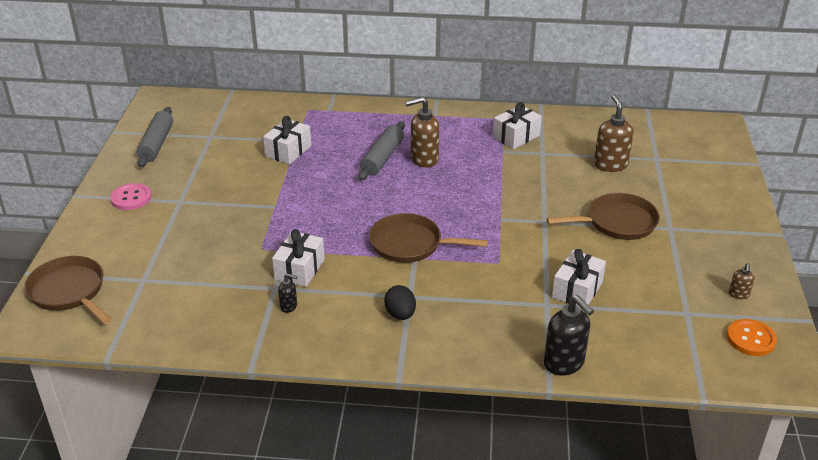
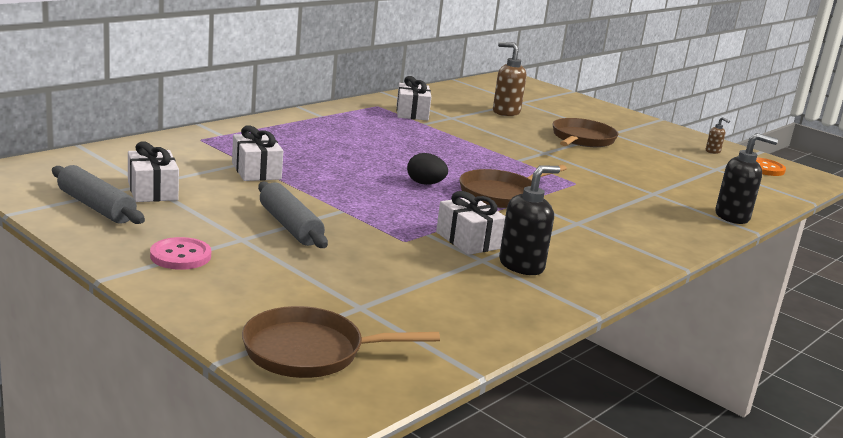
camera: 55 degrees left, 15 degrees down
black soap dispenser [278,273,297,313] -> black soap dispenser [499,165,560,275], size x2.01
grey rolling pin [359,121,405,180] -> grey rolling pin moved to [258,182,328,248]
black egg [384,285,416,320] -> black egg moved to [407,153,448,185]
brown soap dispenser [405,97,439,168] -> none
white gift [552,249,606,308] -> white gift moved to [128,142,179,202]

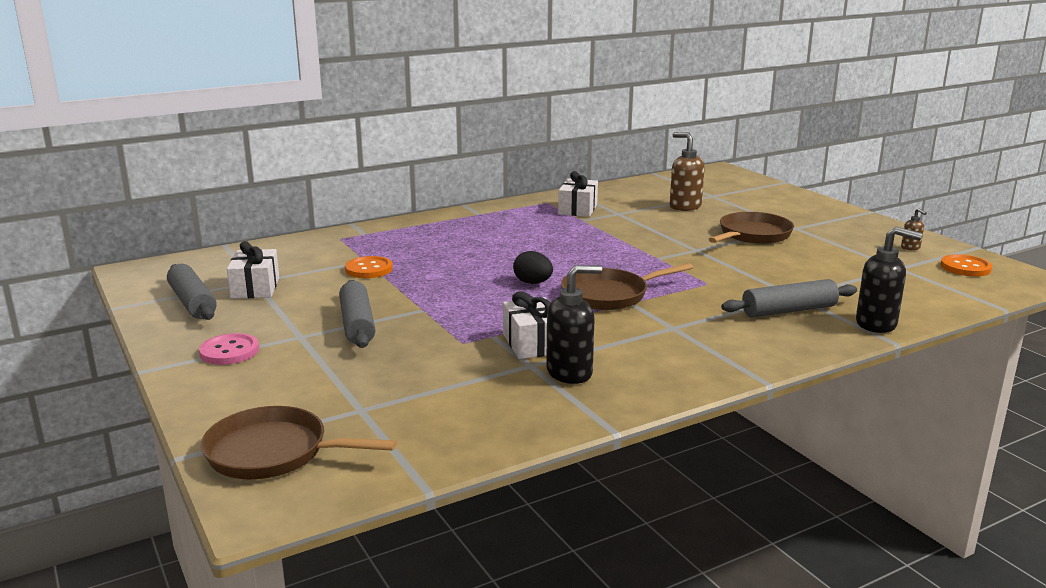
camera: 20 degrees right, 0 degrees up
white gift [232,126,283,181] -> orange button [345,256,393,278]
none -> grey rolling pin [721,279,857,317]

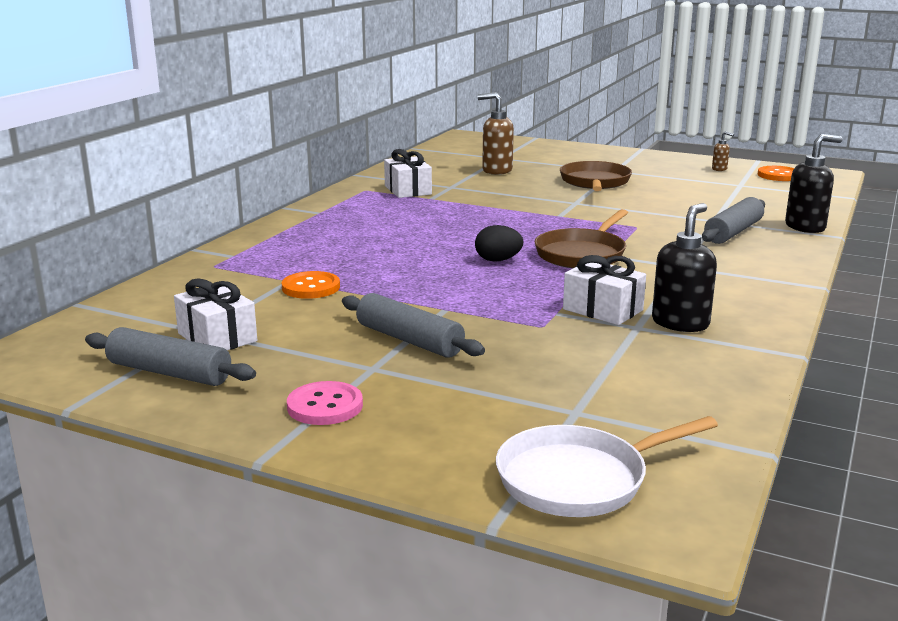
camera: 35 degrees left, 0 degrees up
brown pan [201,406,397,479] -> white pan [496,416,718,517]

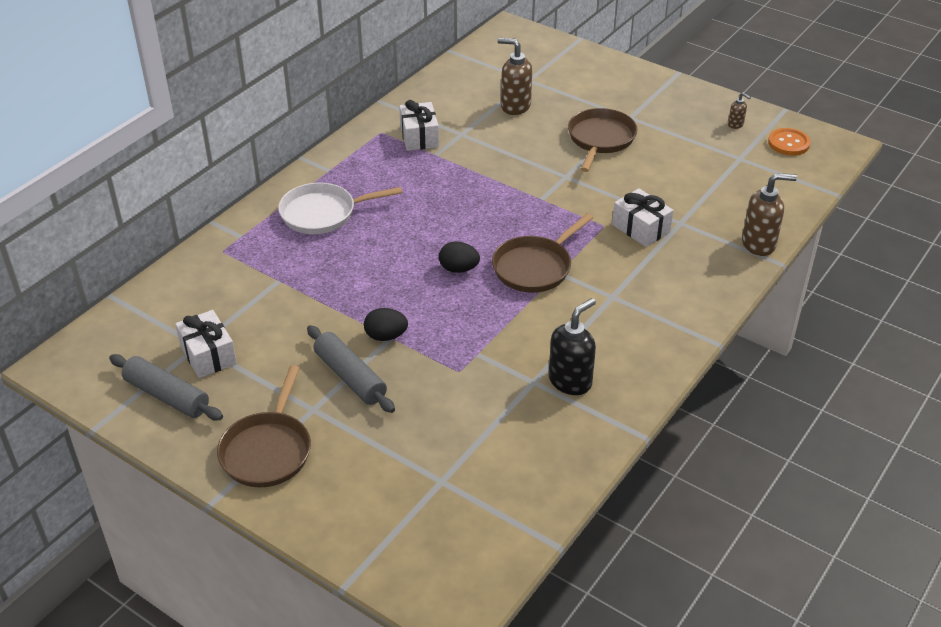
camera: 10 degrees right, 20 degrees up
orange button [281,271,340,299] -> none
pink button [287,381,363,425] -> brown pan [217,365,311,487]
white pan [496,416,718,517] -> white pan moved to [278,183,402,234]
white gift [563,255,646,325] -> white gift moved to [612,188,674,247]
grey rolling pin [702,197,765,244] -> none
black soap dispenser [785,134,842,233] -> brown soap dispenser [742,173,797,256]
none -> black egg [364,308,408,341]

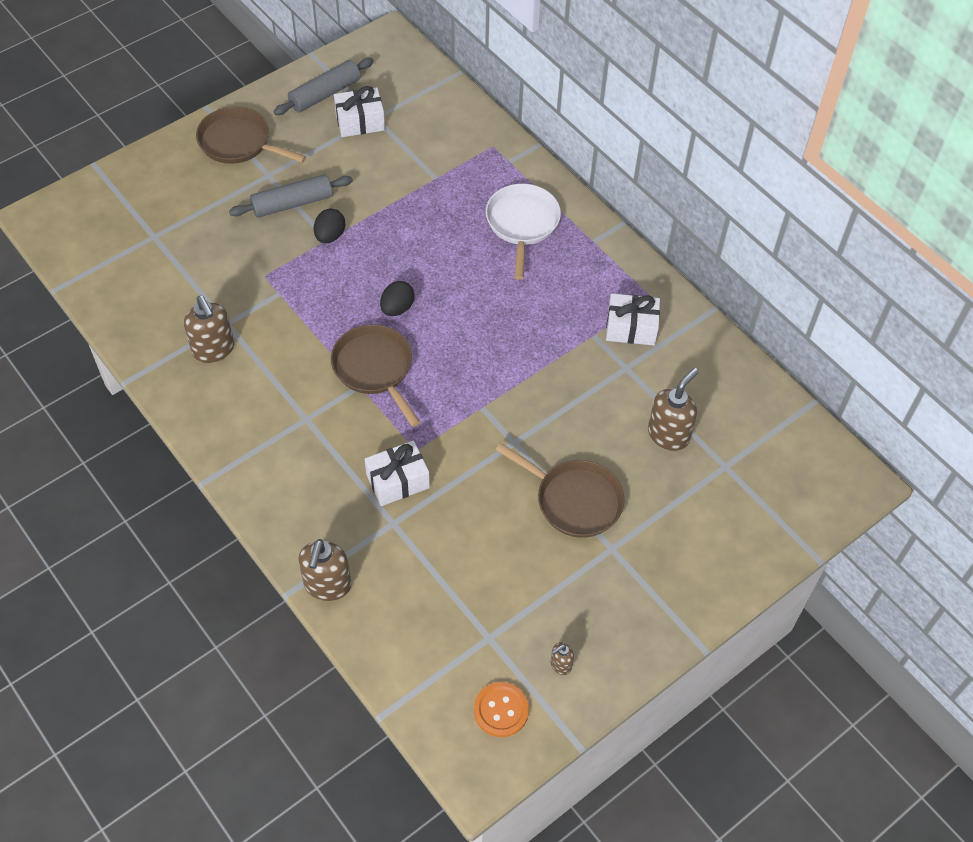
camera: 105 degrees right, 15 degrees up
black soap dispenser [549,298,596,395] -> brown soap dispenser [184,296,234,363]

